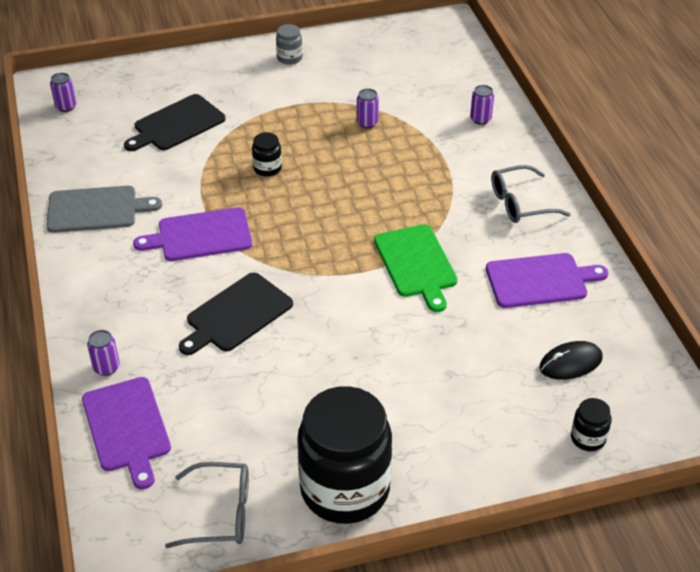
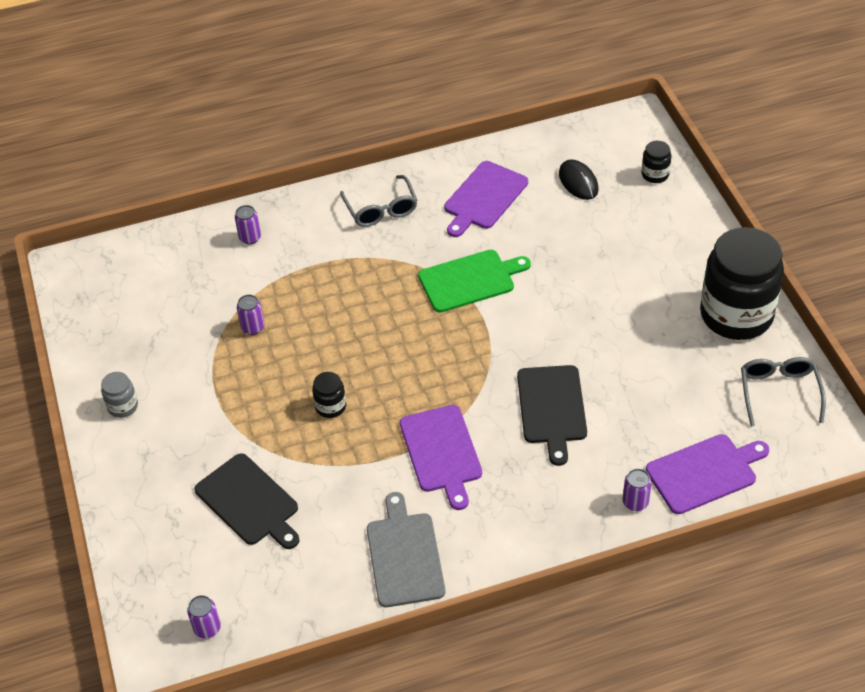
camera: 90 degrees left, 5 degrees up
black cutting board [179,272,293,355] -> black cutting board turned 45 degrees clockwise [517,365,587,466]
purple cutting board [486,253,608,308] -> purple cutting board turned 135 degrees counterclockwise [444,161,528,237]

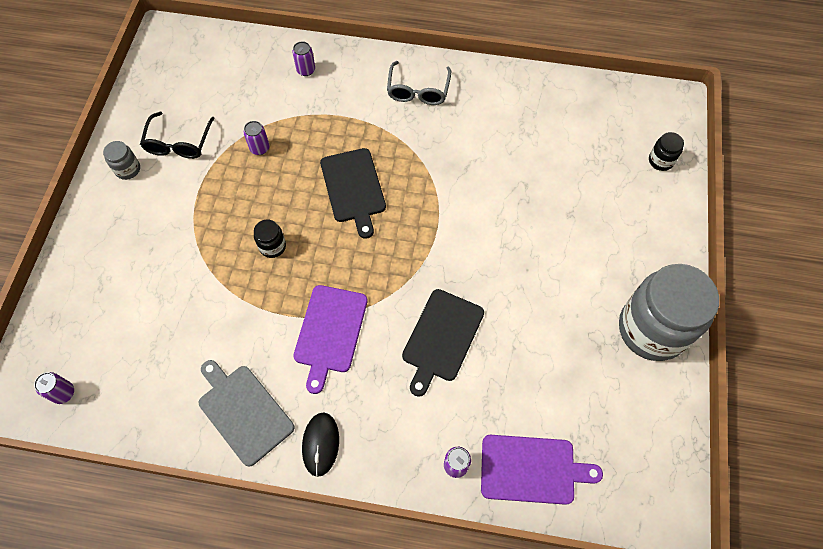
camera: 25 degrees right, 15 degrees up
black cutting board [195,453,299,549] -> black cutting board moved to [320,148,386,239]
grey cutting board [367,492,445,607] -> grey cutting board turned 60 degrees counterclockwise [199,360,295,467]
green cutting board [418,250,531,313] -> none
purple cutting board [444,161,528,237] -> none
black mouse [559,159,599,200] -> black mouse moved to [302,413,339,477]
black jar [700,227,784,340] -> grey jar [619,264,719,361]
grey glasses [741,357,826,426] -> none
none -> black glasses [140,112,215,159]

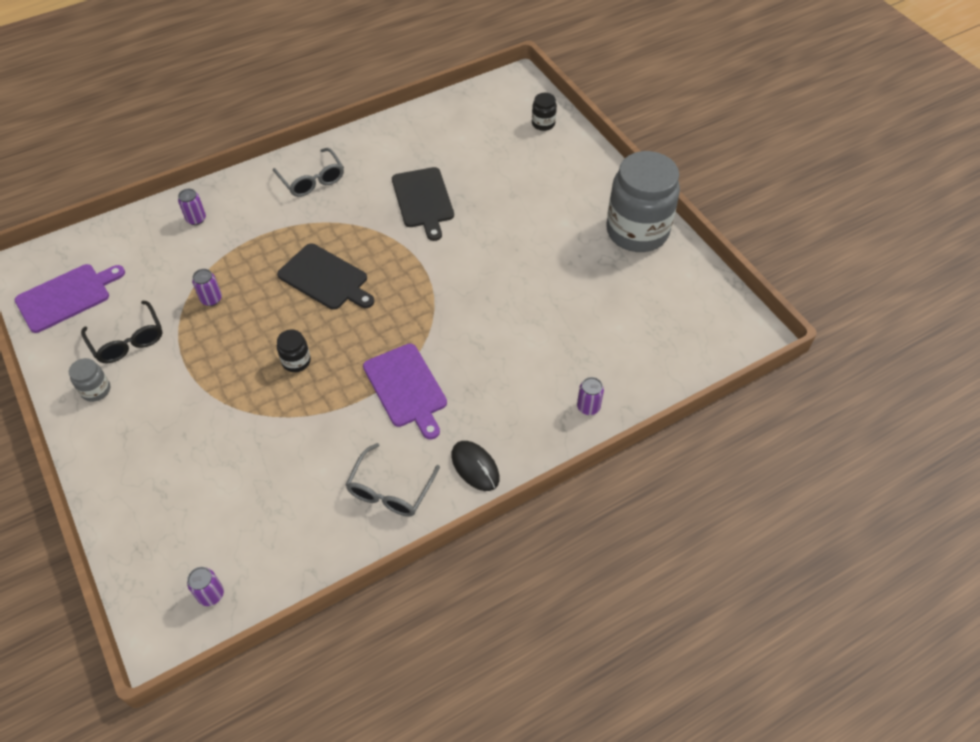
camera: 40 degrees left, 10 degrees down
grey cutting board [199,360,295,467] -> grey glasses [346,443,440,517]
black cutting board [402,289,484,397] -> black cutting board moved to [392,167,454,241]
purple cutting board [481,435,603,505] -> purple cutting board moved to [15,264,125,333]

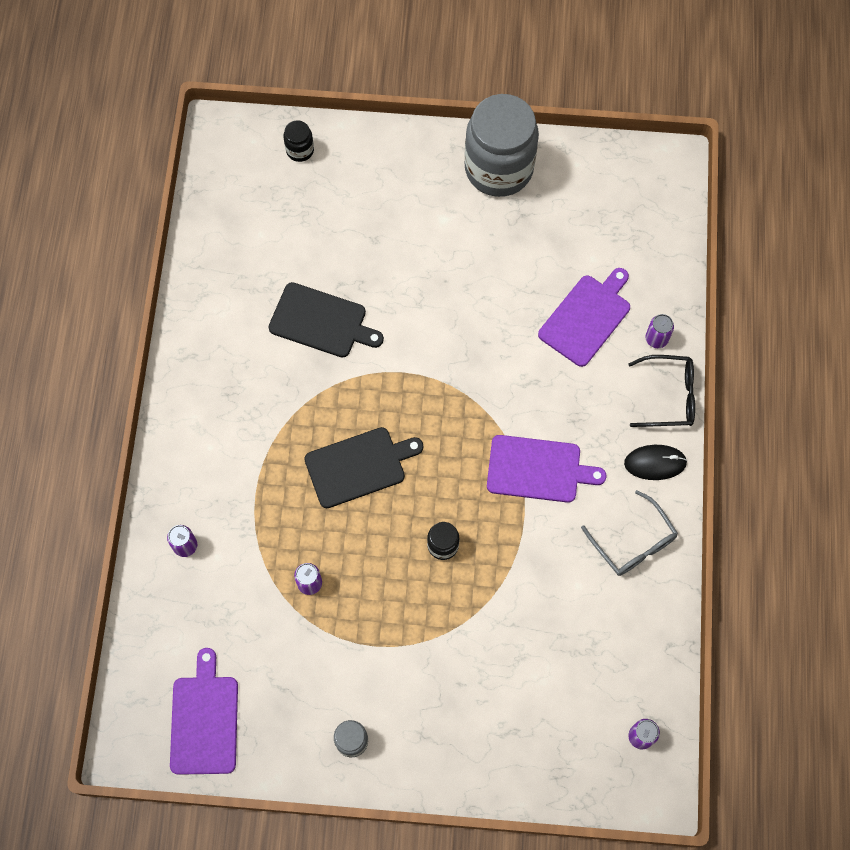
camera: 55 degrees left, 15 degrees up
black glasses [81,301,162,363] -> black glasses moved to [628,355,695,427]
grey glasses [273,148,344,197] -> none
none -> purple cutting board [538,268,630,367]

